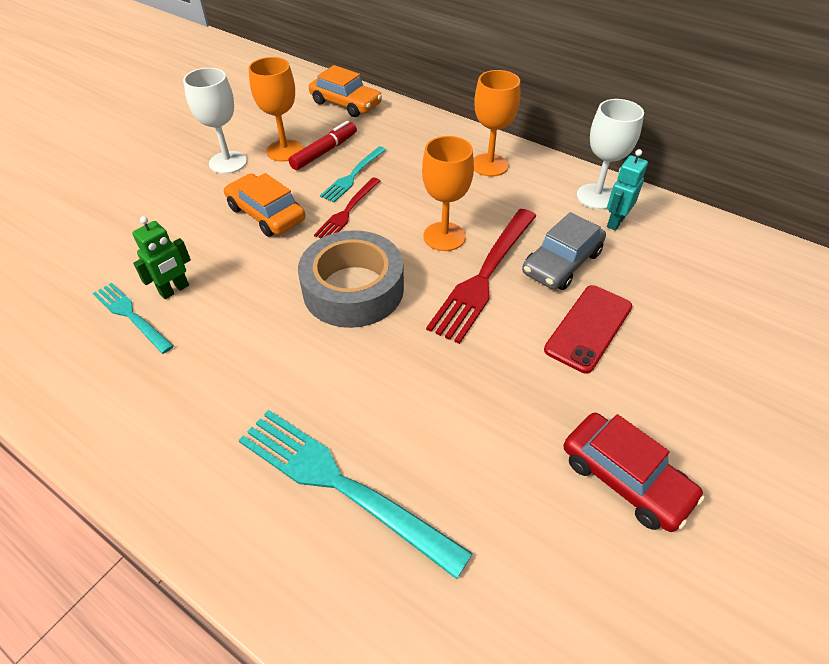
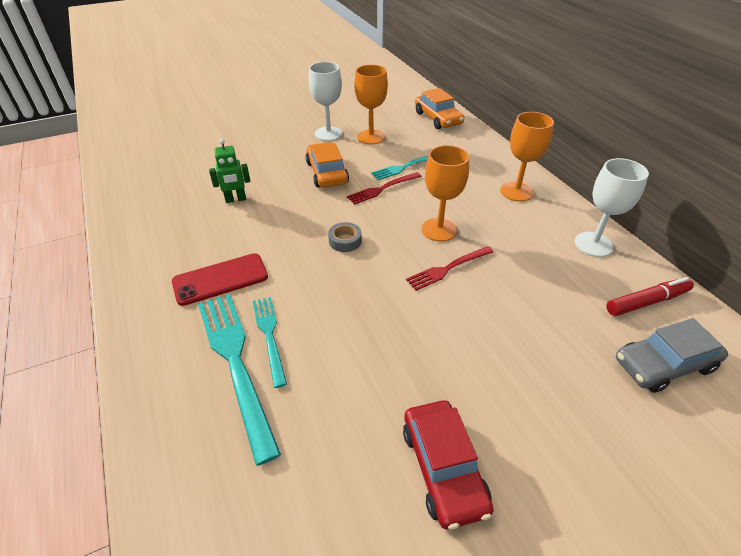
camera: 30 degrees right, 5 degrees down
turquoise fork [93,283,174,354] -> turquoise fork moved to [253,297,287,388]
red marker [288,121,357,170] -> red marker moved to [606,277,694,316]
grey tape [298,230,404,328] -> grey tape [328,222,362,252], size x0.41
red fork [426,209,536,344] -> red fork [406,246,493,291], size x0.58
grey car [522,212,606,290] -> grey car moved to [616,318,728,393]
red phone [544,285,632,373] -> red phone moved to [172,253,268,306]
turquoise robot [607,149,648,230] -> none

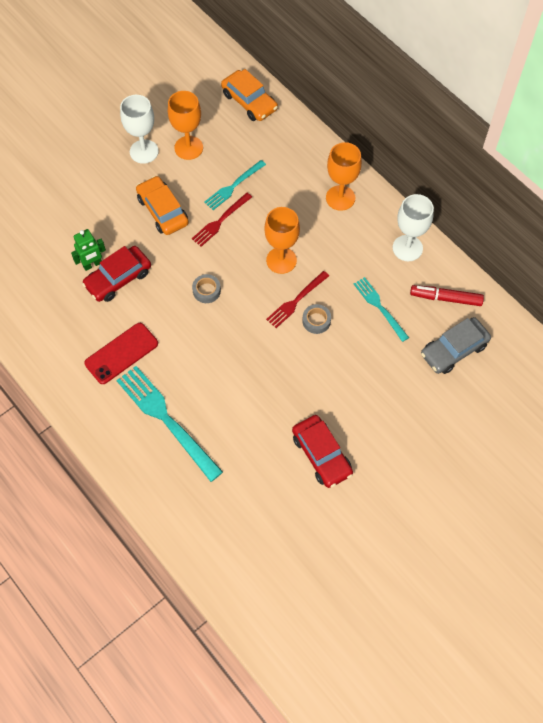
camera: 15 degrees left, 20 degrees up
turquoise fork [253,297,287,388] -> turquoise fork moved to [354,277,409,342]
red marker [606,277,694,316] -> red marker turned 135 degrees counterclockwise [410,285,484,306]
none -> red car [82,246,151,302]
none -> grey tape [302,304,331,334]

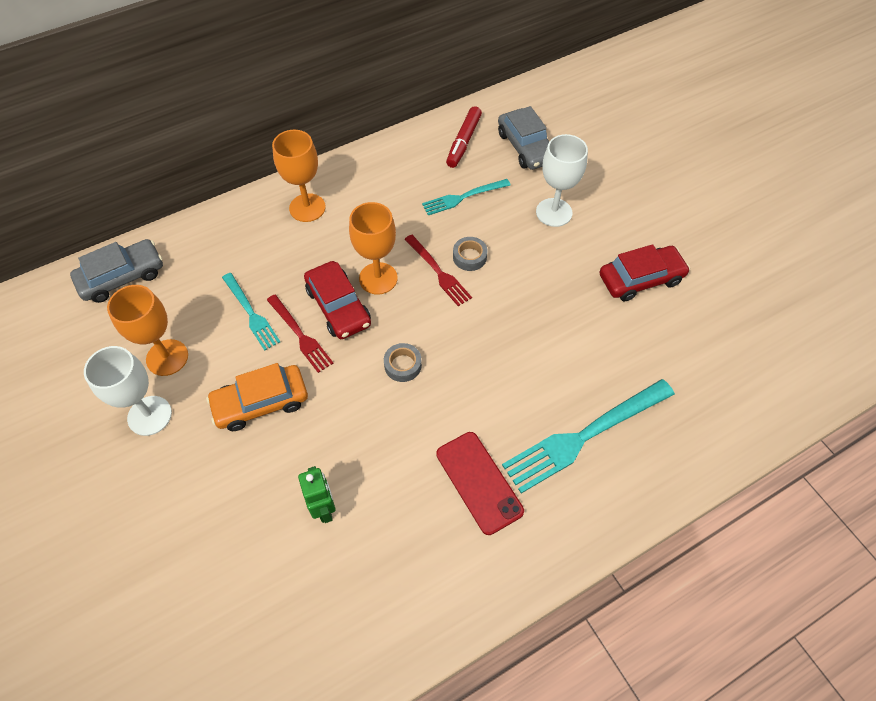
camera: 80 degrees left, 5 degrees down
red car [82,246,151,302] -> red car moved to [304,261,371,339]
orange car [221,69,278,121] -> grey car [70,239,163,303]
white goblet [393,194,434,261] -> white goblet moved to [536,134,588,227]

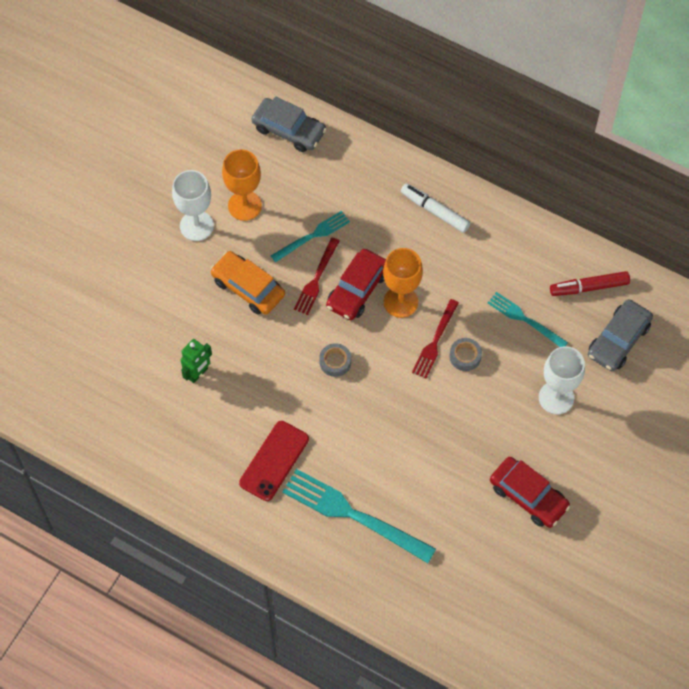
camera: 60 degrees right, 5 degrees up
turquoise fork [222,273,280,351] -> turquoise fork turned 150 degrees counterclockwise [271,211,350,262]
orange goblet [272,130,326,222] -> white marker [401,183,470,233]

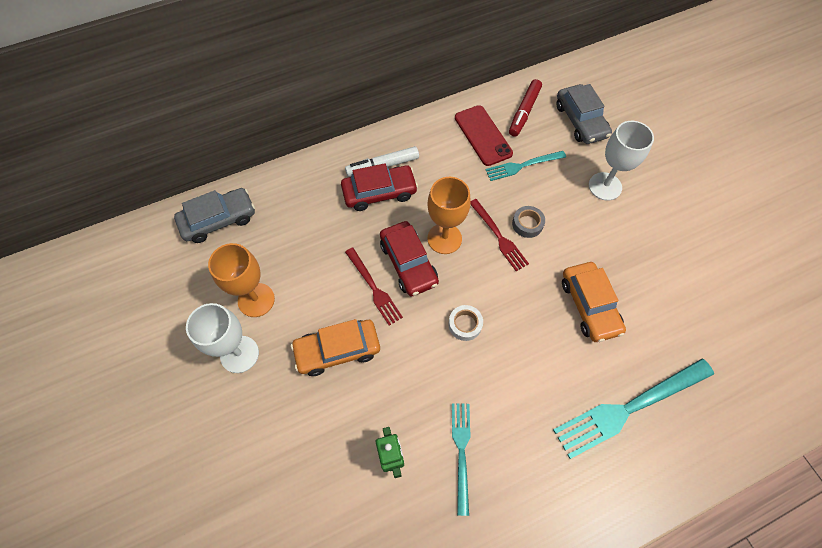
camera: 55 degrees left, 0 degrees up
red phone [239,421,309,501] -> red phone moved to [455,105,513,166]
turquoise fork [271,211,350,262] -> turquoise fork moved to [452,403,471,516]
grey tape [319,343,351,377] -> white tape [448,305,483,341]
red car [490,457,570,528] -> red car moved to [341,163,418,211]
none -> orange car [562,262,626,342]

